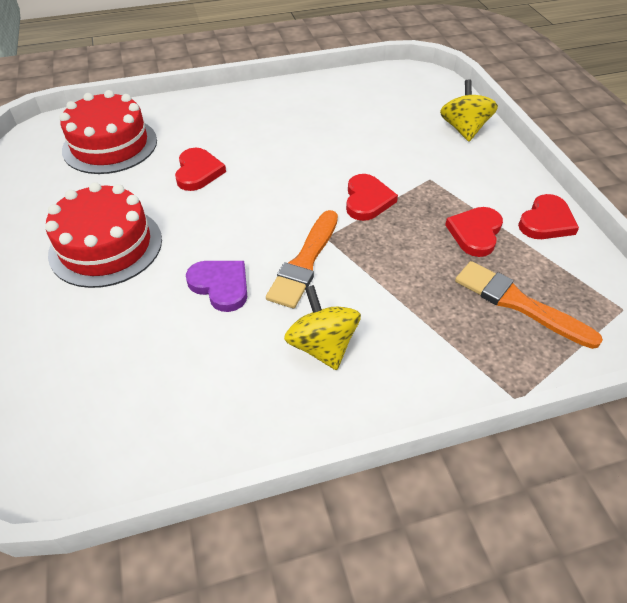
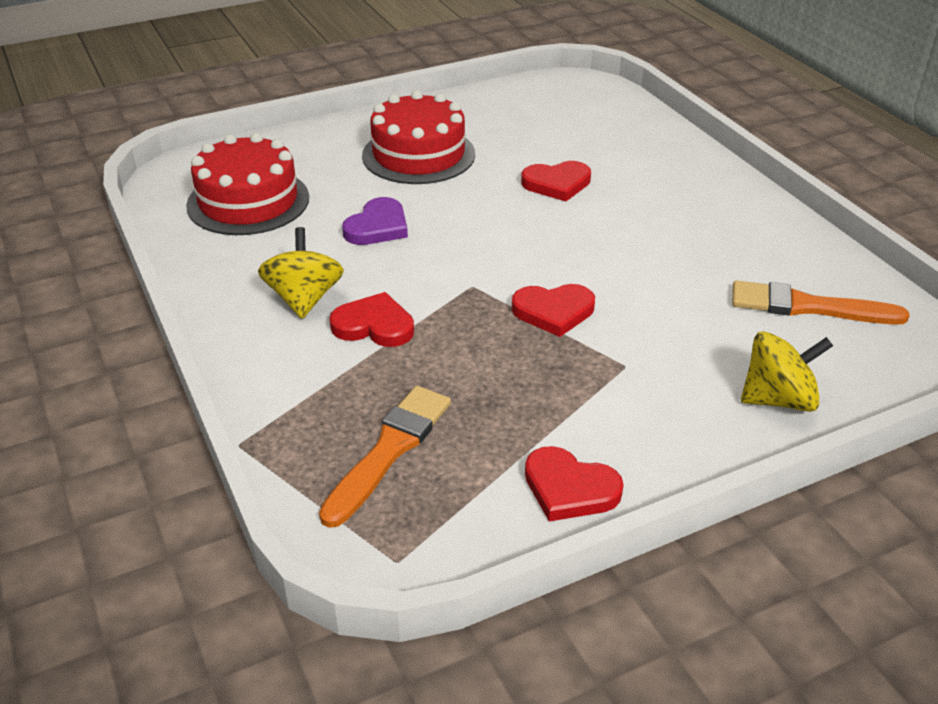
camera: 80 degrees right, 10 degrees down
red cake [59,90,157,174] -> red cake moved to [186,133,309,235]
orange brush [266,210,338,309] -> orange brush moved to [732,280,910,325]
yellow spinning top [284,285,361,370] -> yellow spinning top turned 60 degrees counterclockwise [258,227,344,319]
red heart [445,207,503,257] -> red heart moved to [329,292,414,347]

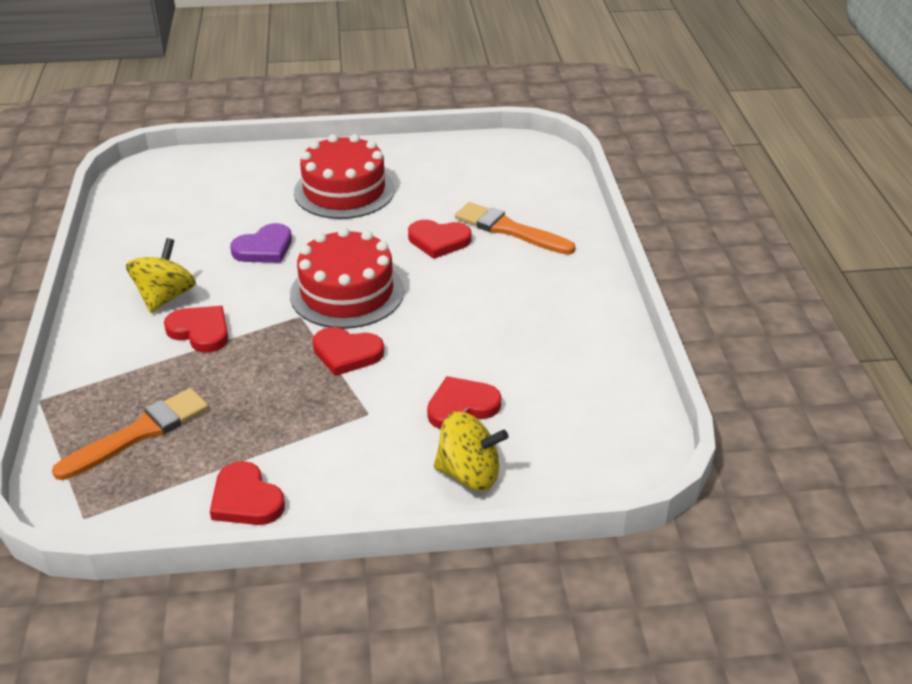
camera: 20 degrees right, 0 degrees up
red cake [186,133,309,235] -> red cake moved to [290,227,404,329]
orange brush [732,280,910,325] -> orange brush moved to [455,202,576,255]
none -> red heart [427,376,501,429]

